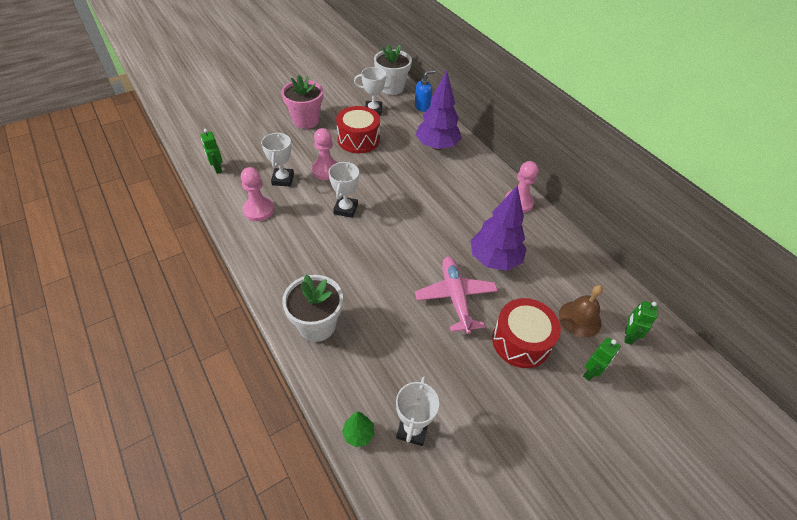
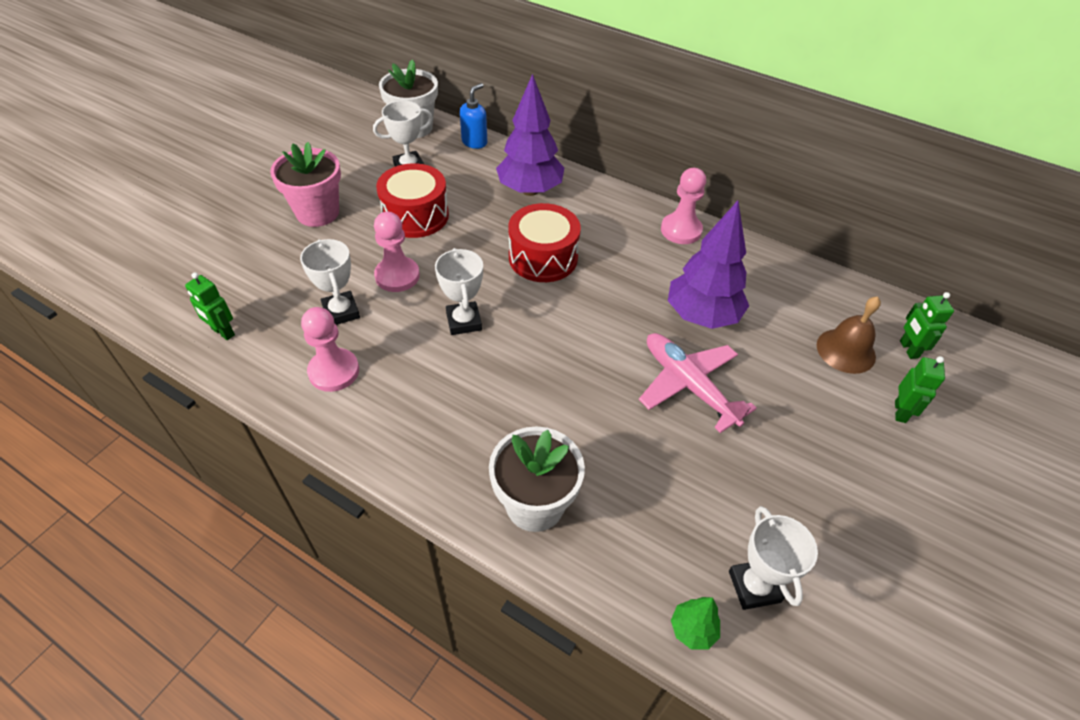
camera: 25 degrees left, 0 degrees up
red drum [492,298,561,368] -> red drum moved to [508,203,581,282]

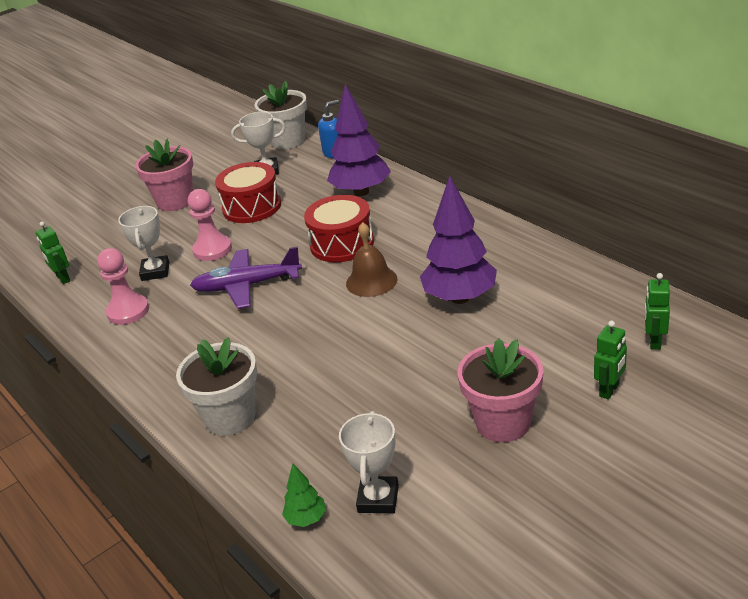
camera: 25 degrees right, 15 degrees down
white trophy [435,248,483,335] -> purple plane [190,246,302,309]
pink plane [639,333,757,433] -> none
pink pawn [661,168,706,244] -> none
brown bell [817,296,881,374] -> brown bell moved to [346,222,397,297]
none -> pink flower pot [458,338,543,442]

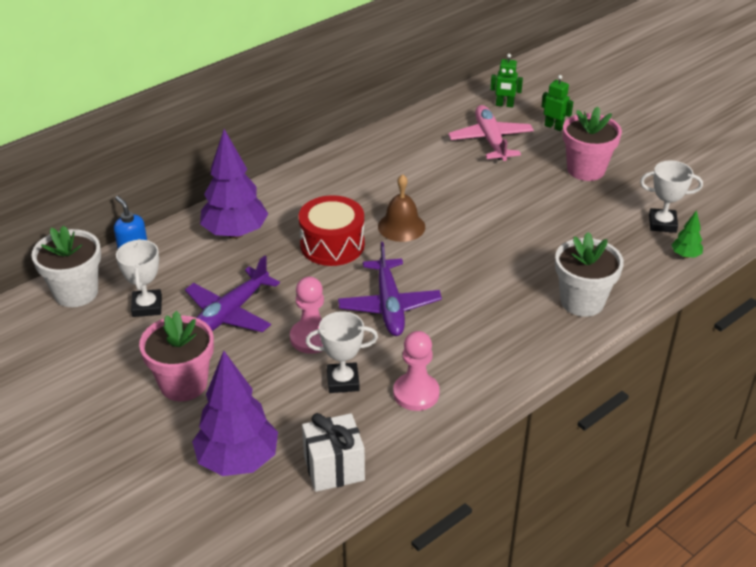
camera: 95 degrees left, 5 degrees up
green robot [36,222,70,284] -> white gift [302,413,365,492]
red drum [215,162,281,223] -> purple plane [185,256,280,332]
purple tree [420,176,497,304] -> purple tree moved to [192,351,278,476]
none -> pink plane [448,105,534,161]

